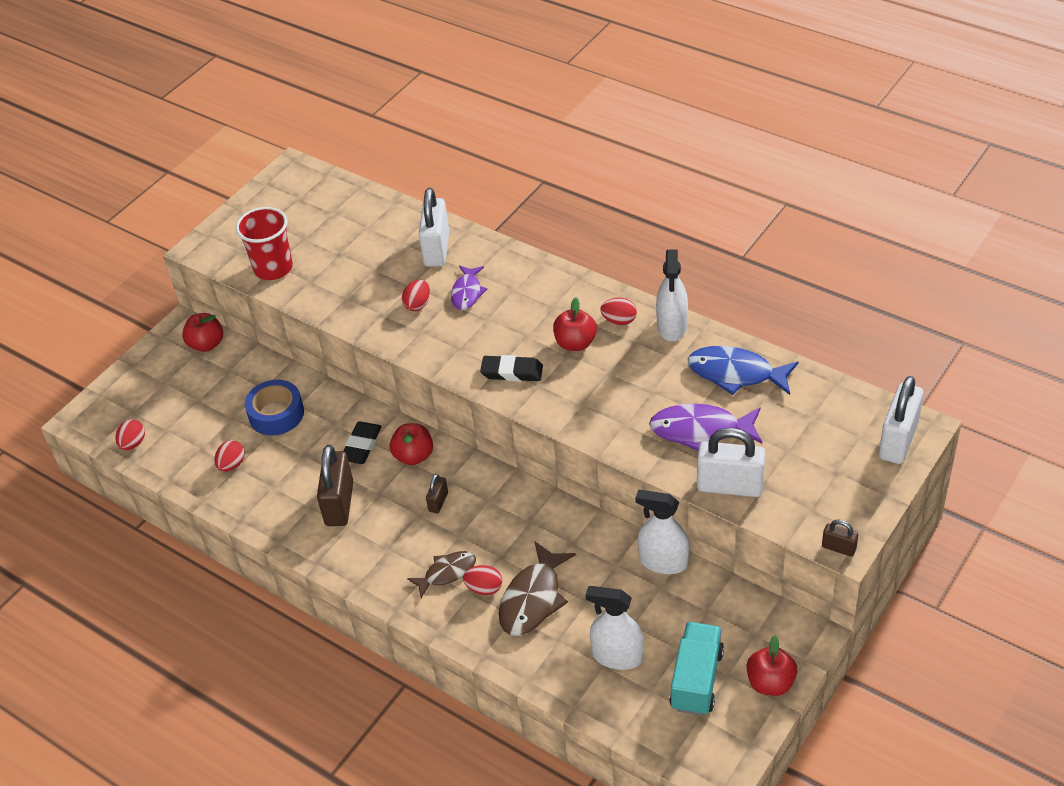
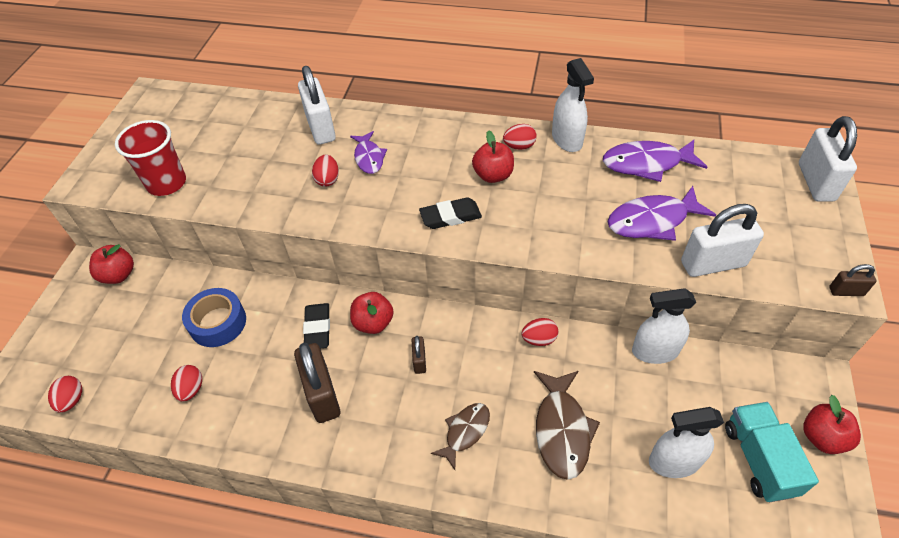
camera: 25 degrees left, 5 degrees up
red egg [463,565,502,595] -> red egg moved to [521,318,558,346]
blue fish [688,346,798,395] -> purple fish [603,140,707,182]

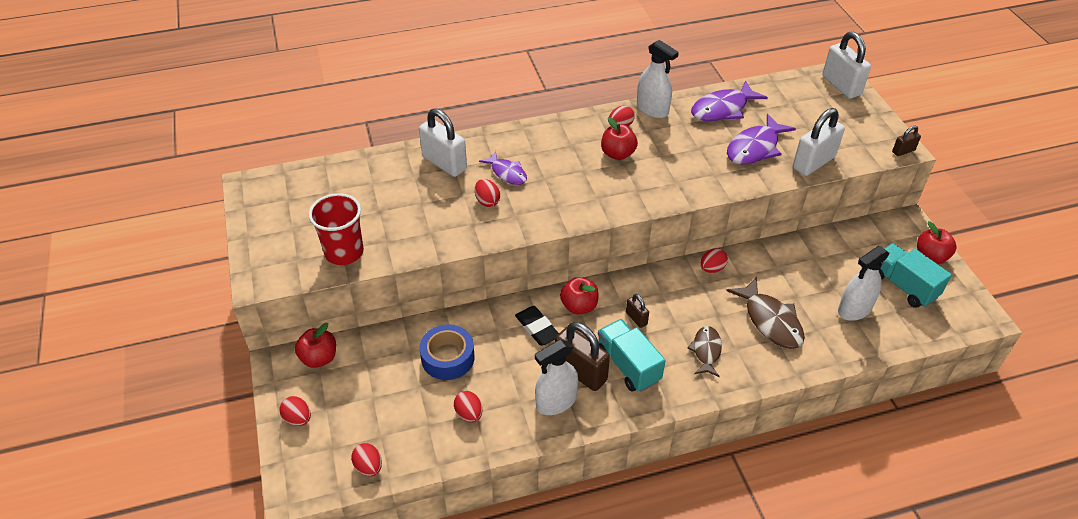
camera: 30 degrees left, 5 degrees down
black eraser [419,197,482,229] -> none
white spray bottle [632,288,696,364] -> white spray bottle moved to [535,340,578,415]
none -> red egg [279,396,311,426]
none -> turquoise truck [598,319,666,392]

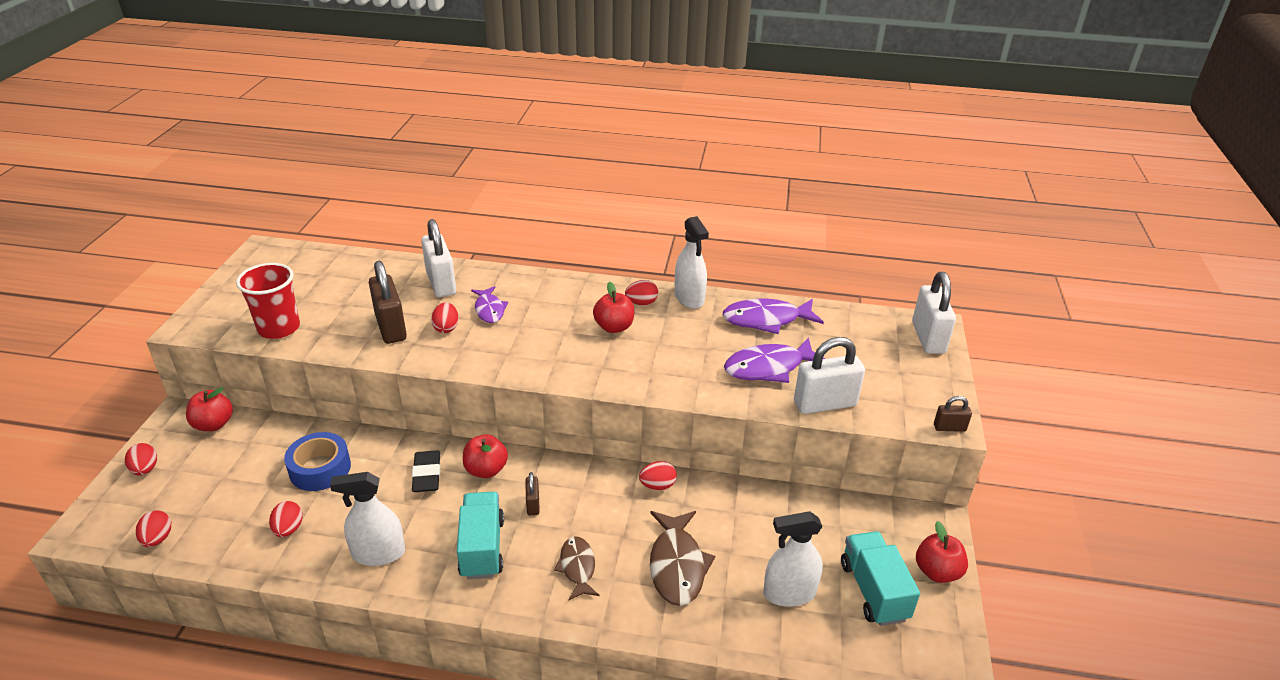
camera: 25 degrees right, 10 degrees down
brown padlock [555,322,610,391] -> brown padlock moved to [369,261,407,344]
brown fish [688,326,722,377] -> brown fish turned 45 degrees counterclockwise [554,536,600,601]

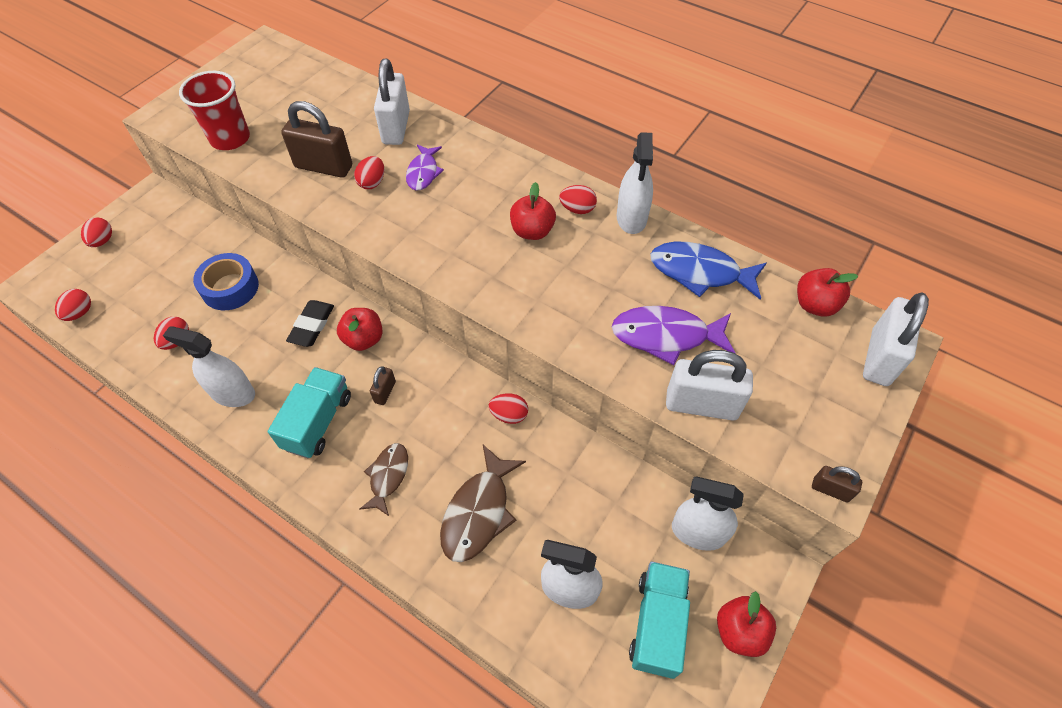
camera: 25 degrees right, 20 degrees up
red apple [186,387,233,431] -> red apple moved to [797,268,858,317]
brown padlock [369,261,407,344] -> brown padlock turned 75 degrees counterclockwise [281,101,352,178]
purple fish [723,299,824,334] -> blue fish [650,242,767,300]
none -> white spray bottle [672,476,744,551]

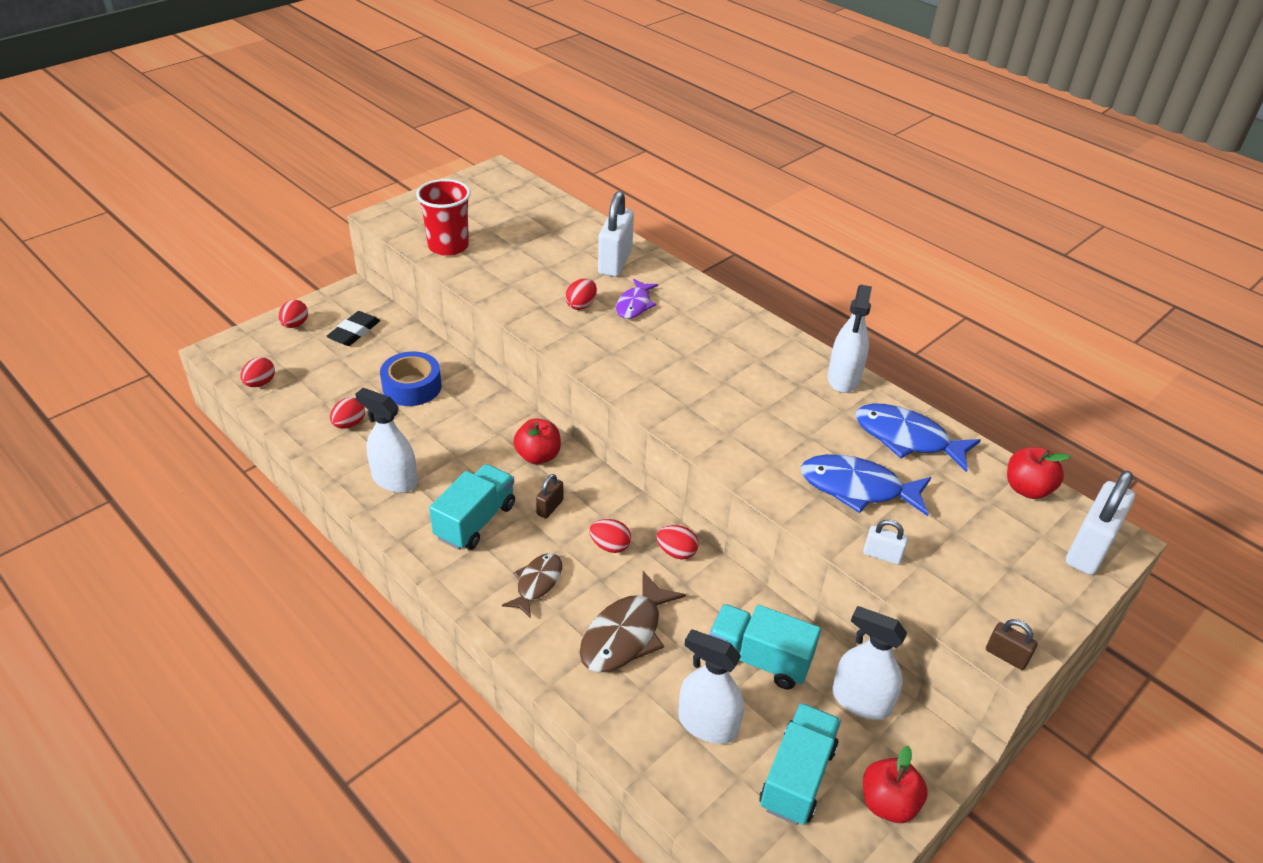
camera: 10 degrees right, 15 degrees down
brown padlock [281,101,352,178] -> none
black eraser [286,300,334,347] -> black eraser moved to [327,311,380,346]
red apple [510,182,556,240] -> none
red egg [559,185,597,214] -> red egg moved to [589,519,631,553]
purple fish [612,306,736,365] -> blue fish [801,454,931,516]
white padlock [666,350,753,420] -> white padlock [863,519,908,565], size x0.49
none -> turquoise truck [709,604,821,689]

